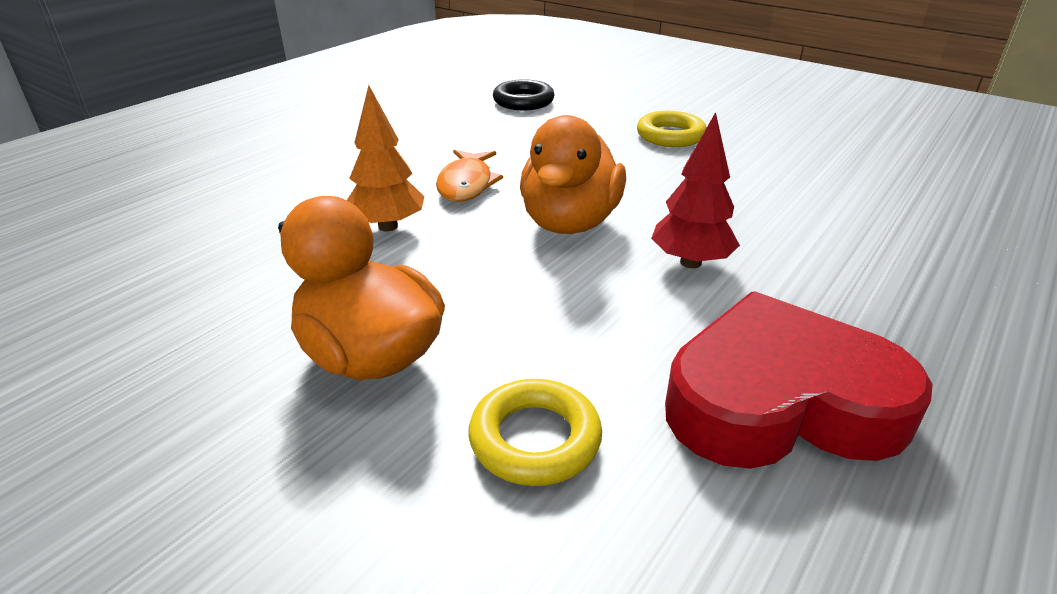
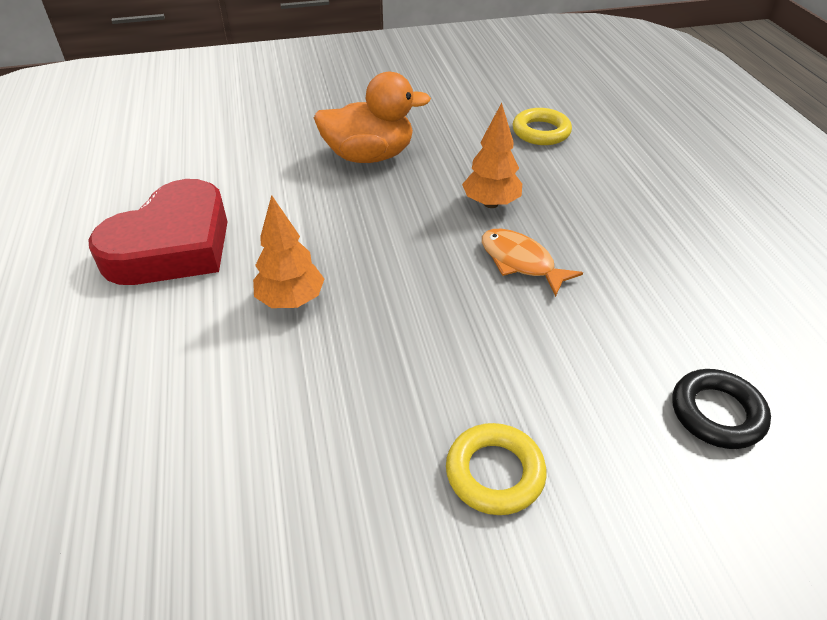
camera: 130 degrees right, 10 degrees up
yellow ring [468,379,602,486] -> yellow ring moved to [513,108,572,145]
orange duck [520,115,626,234] -> none
red tree [651,112,740,268] -> orange tree [253,195,324,308]

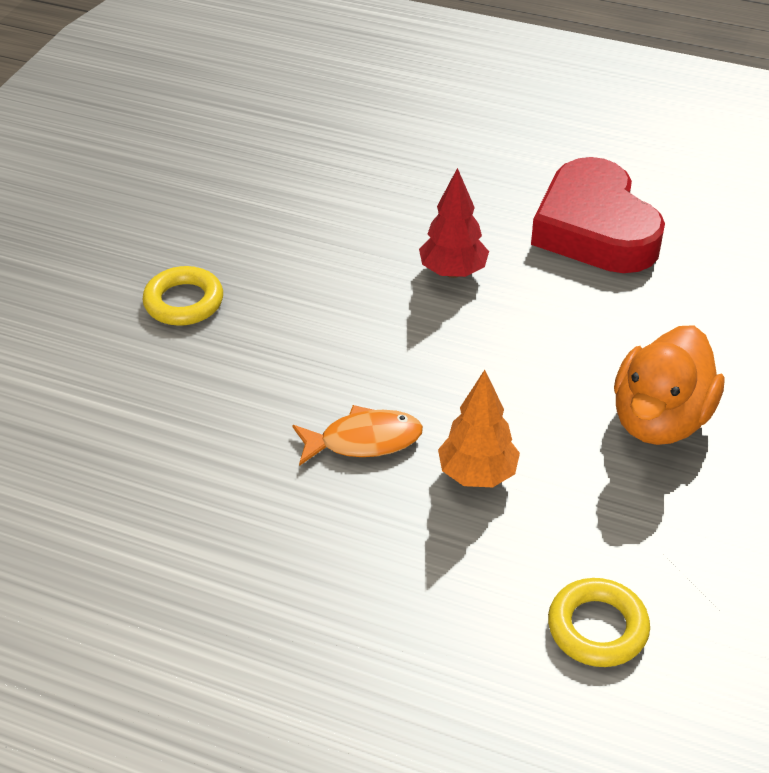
camera: 125 degrees right, 0 degrees up
orange tree [253,195,324,308] -> red tree [419,168,489,278]
black ring [672,369,771,449] -> none

